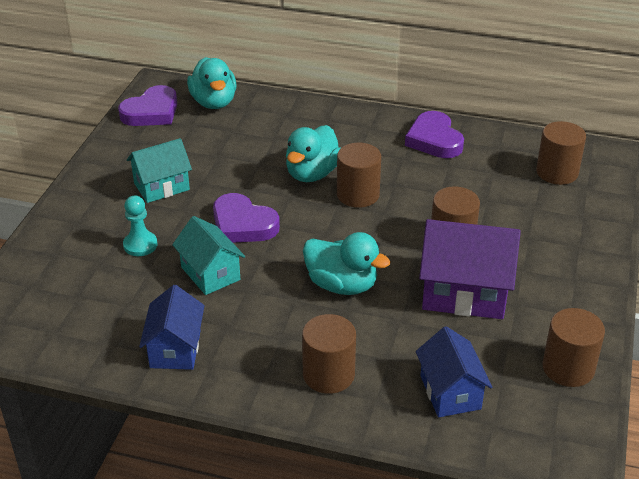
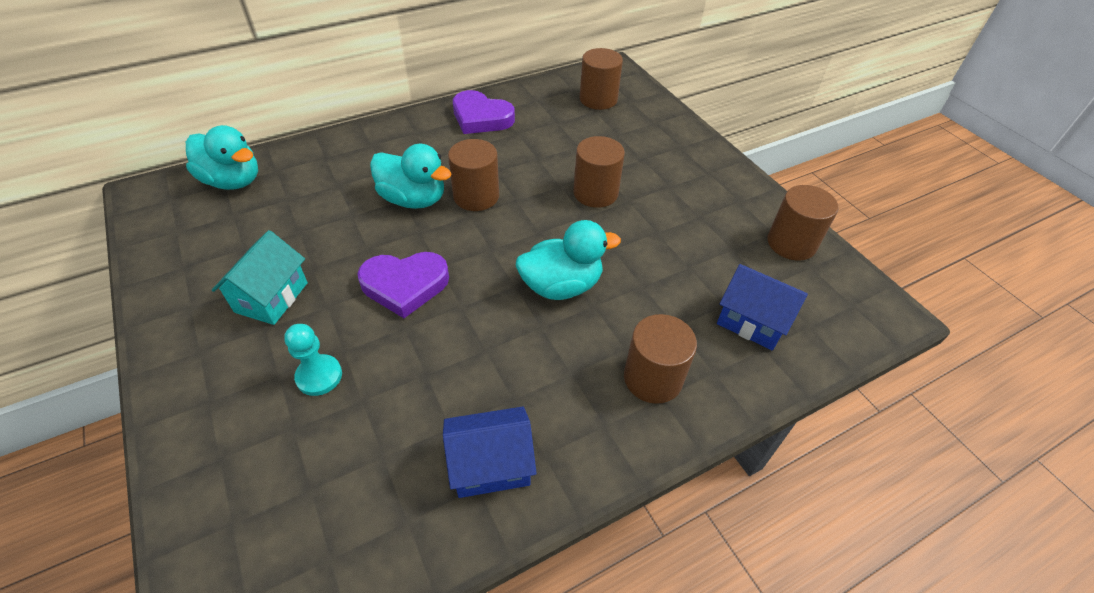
camera: 45 degrees left, 10 degrees up
purple heart [118,85,177,126] -> none
blue house [139,285,205,370] -> blue house turned 60 degrees counterclockwise [443,407,537,498]
turquoise house [172,216,245,295] -> none
turquoise duck [286,125,341,182] -> turquoise duck turned 45 degrees counterclockwise [370,144,452,209]
purple house [419,219,521,319] -> none

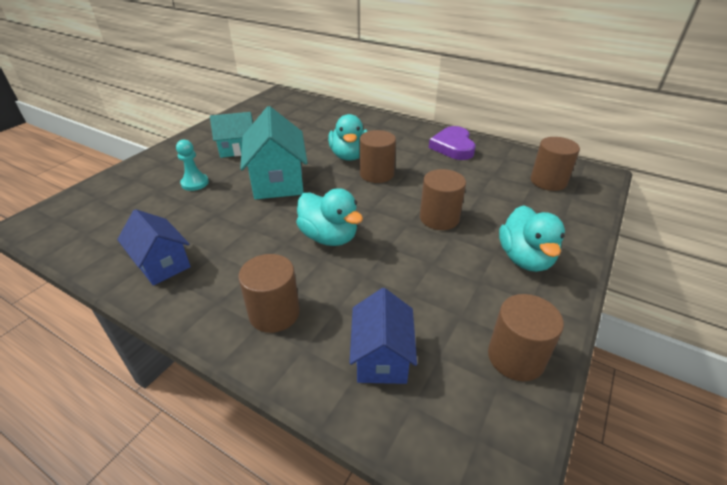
camera: 60 degrees right, 10 degrees down
turquoise duck [186,125,258,190] -> turquoise duck moved to [499,205,565,272]
purple heart [357,252,449,318] -> turquoise house [240,106,307,199]

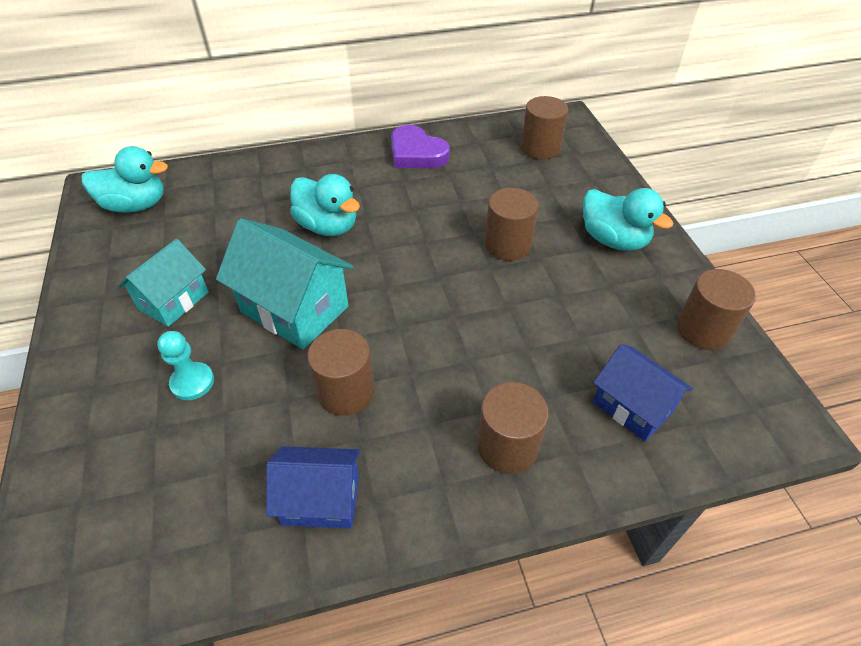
camera: 45 degrees left, 10 degrees up
turquoise duck [296,188,363,246] -> turquoise duck moved to [82,146,168,213]
brown cylinder [359,130,396,183] -> brown cylinder moved to [307,329,375,416]

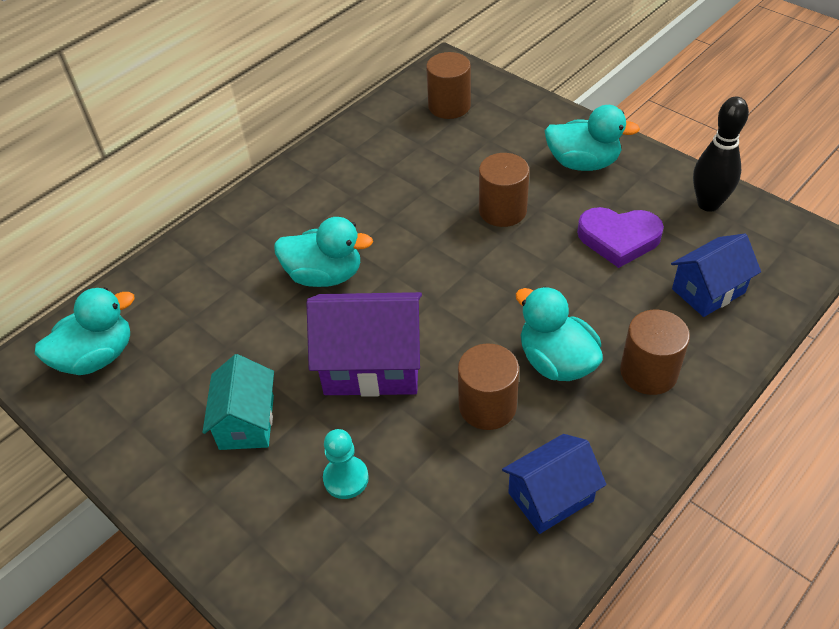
camera: 30 degrees left, 0 degrees up
turquoise house [216,218,353,349] -> purple house [306,292,422,397]
purple heart [391,125,450,168] -> purple heart moved to [577,207,664,268]
blue house [593,344,693,441] -> blue house turned 45 degrees counterclockwise [671,234,761,317]
brown cylinder [677,269,756,350] -> black bowling pin [693,97,749,212]
none -> turquoise duck [516,287,603,381]

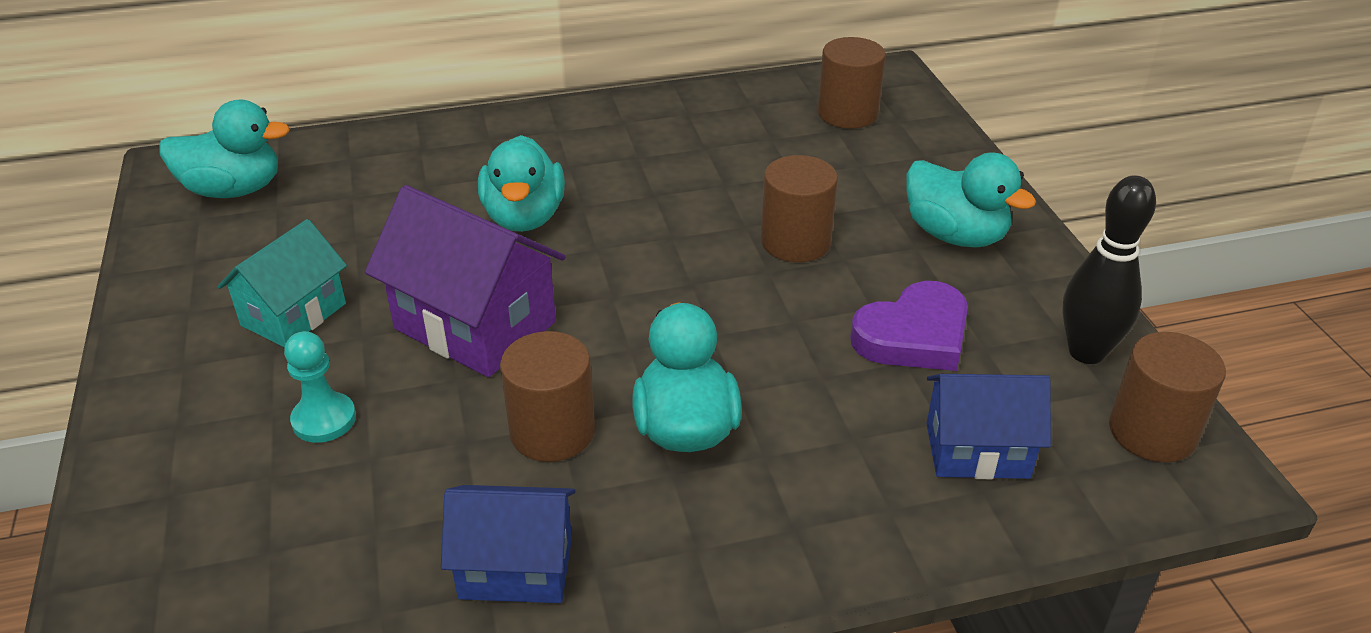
camera: 30 degrees right, 10 degrees down
turquoise duck [274,217,373,287] -> turquoise duck turned 45 degrees clockwise [478,135,565,232]
purple heart [577,207,664,268] -> purple heart turned 75 degrees counterclockwise [850,281,968,371]
brown cylinder [620,310,690,395] -> brown cylinder moved to [1109,332,1226,462]

